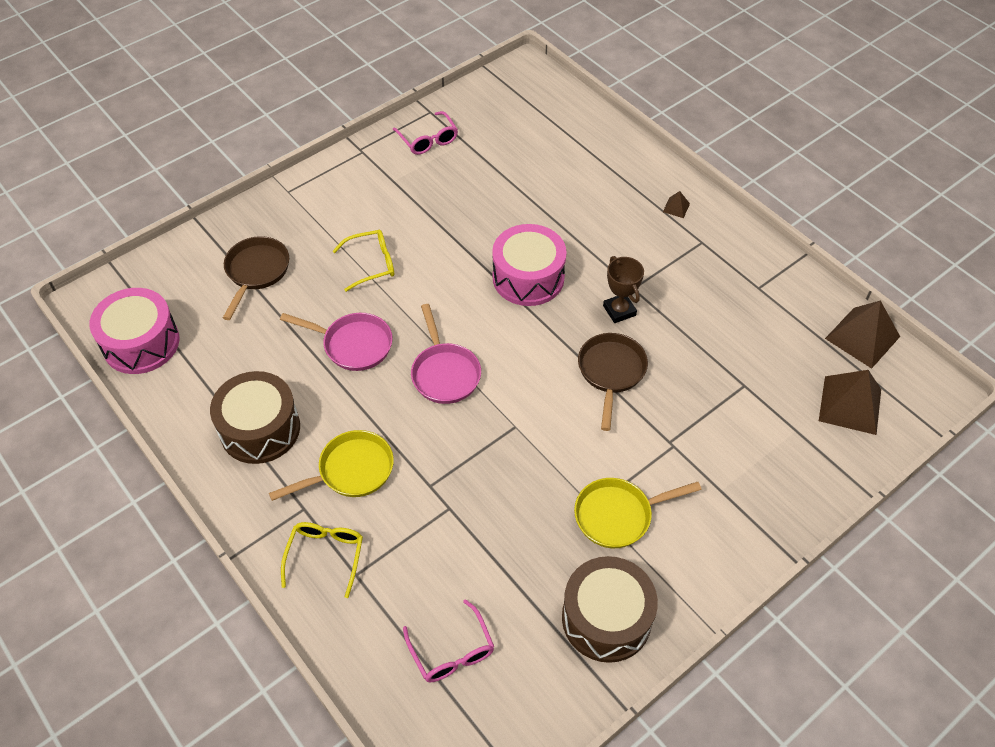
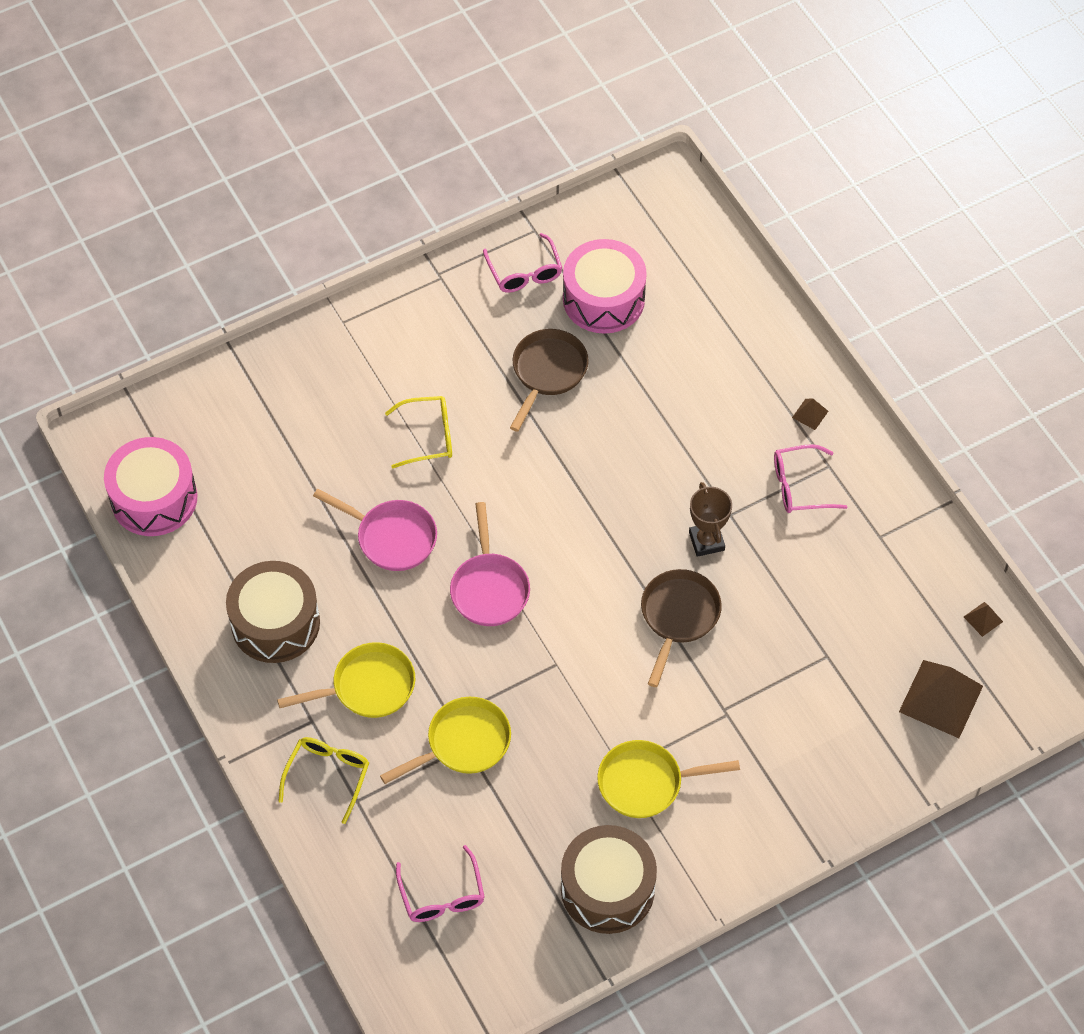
camera: 10 degrees right, 5 degrees up
brown pan [223,236,289,320] -> brown pan moved to [510,329,589,432]
pink drum [492,224,567,306] -> pink drum moved to [563,239,647,334]
brown pyramid [825,300,900,369] -> brown pyramid [964,602,1003,637], size x0.44
none -> yellow pan [380,697,511,784]
none -> pink glasses [774,444,847,513]

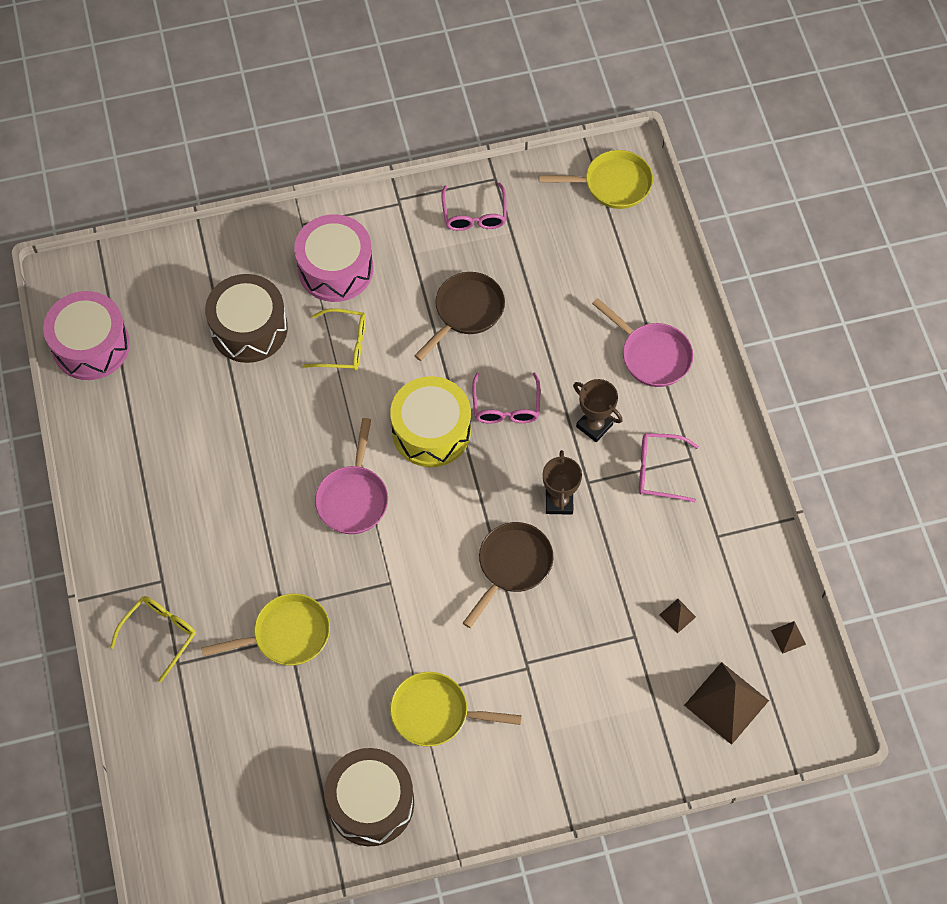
camera: 15 degrees right, 5 degrees up
brown drum [226,561,320,663] -> brown drum moved to [205,274,288,363]
yellow pan [277,642,415,718] -> yellow pan moved to [539,150,653,209]
pink pan [313,489,437,571] -> pink pan moved to [592,298,693,387]
pink glasses [396,845,485,922] -> pink glasses moved to [472,372,541,424]
pink drum [563,239,647,334] -> pink drum moved to [294,214,373,302]
brown pyramid [792,399,828,430] -> brown pyramid moved to [659,599,696,634]
none -> yellow drum [390,376,471,467]
none -> brown trophy [573,379,623,442]

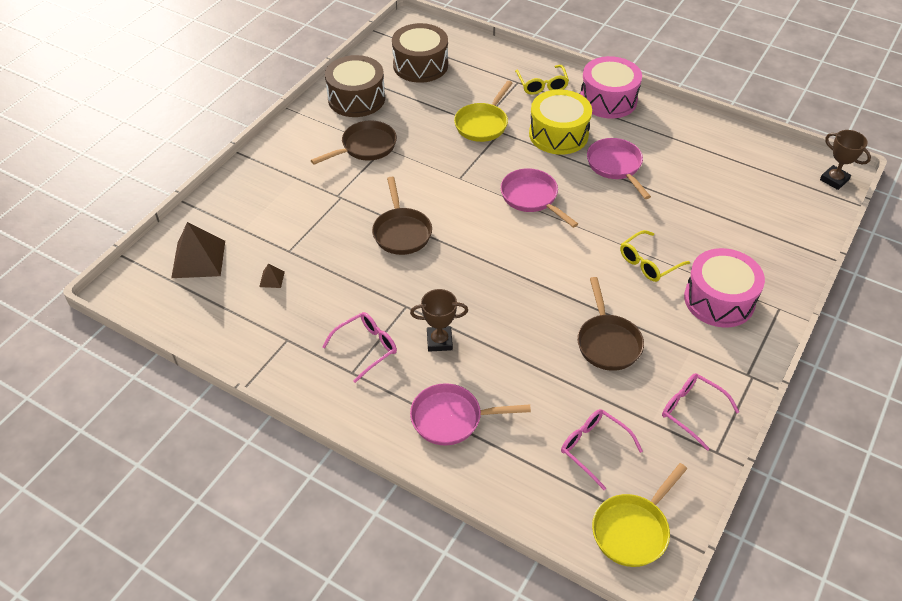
camera: 135 degrees right, 15 degrees down
pink drum [43,291,130,380] -> pink drum moved to [580,56,642,119]
brown drum [205,274,288,363] -> brown drum moved to [392,23,448,83]
yellow drum [390,376,471,467] -> yellow drum moved to [529,89,592,155]
yellow pan [390,672,522,747] -> brown pan [311,121,397,165]
pink glasses [472,372,541,424] -> pink glasses moved to [561,409,643,490]
brown trophy [543,450,582,515] -> brown trophy moved to [820,130,871,190]
brown pyramid [771,621,806,654] -> none
none -> pink pan [587,138,651,199]

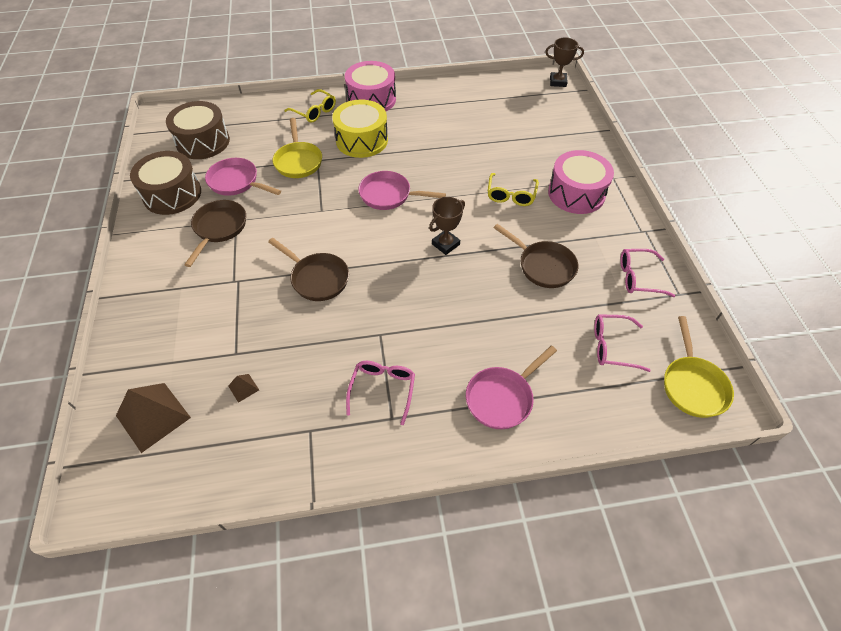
camera: 40 degrees left, 5 degrees up
brown trophy [410,289,468,352] -> brown trophy moved to [429,197,465,255]
pink pan [587,138,651,199] -> pink pan moved to [205,158,281,196]

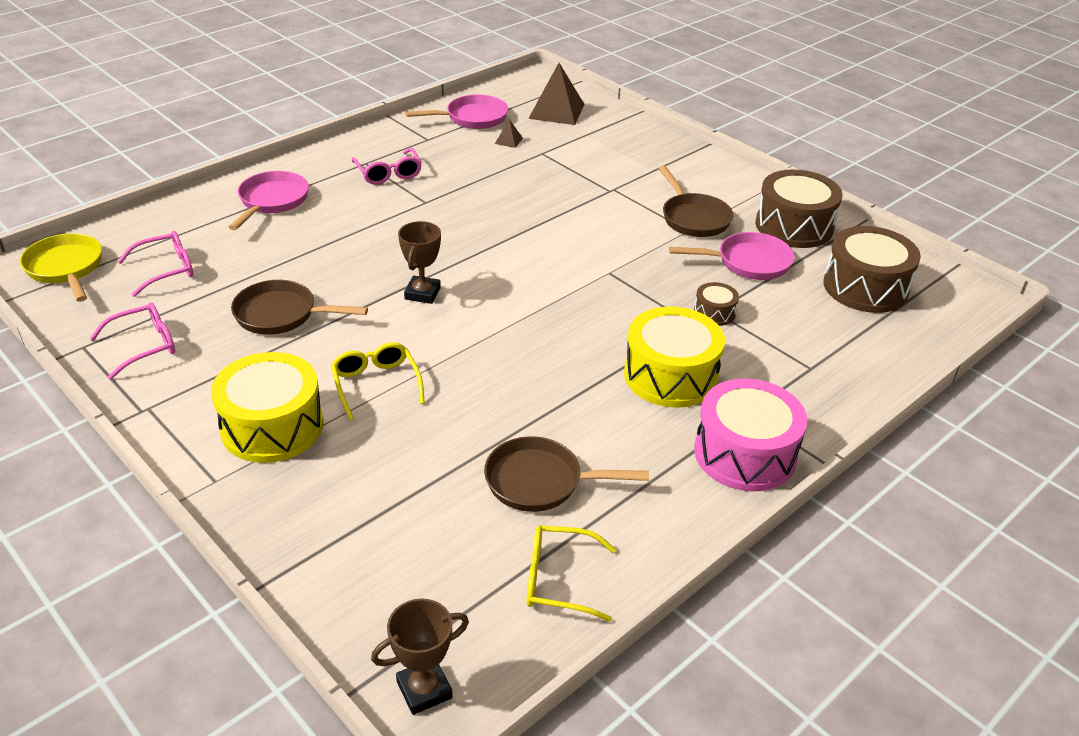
camera: 145 degrees right, 15 degrees down
brown pan [268,238,349,301] -> brown pan moved to [484,436,649,512]
yellow pan [273,118,322,178] -> brown drum [694,282,739,326]
yellow glasses [284,89,336,123] -> yellow glasses moved to [527,526,616,622]
pink pan [358,171,446,210] -> pink pan moved to [405,94,508,129]
pink drum [548,150,614,214] -> yellow drum [211,352,323,463]

